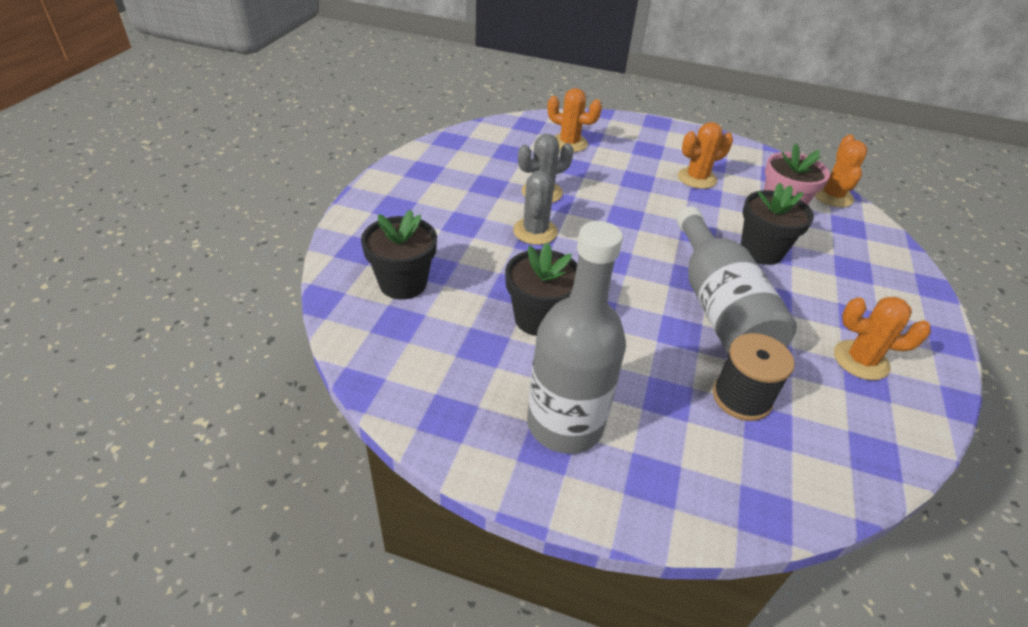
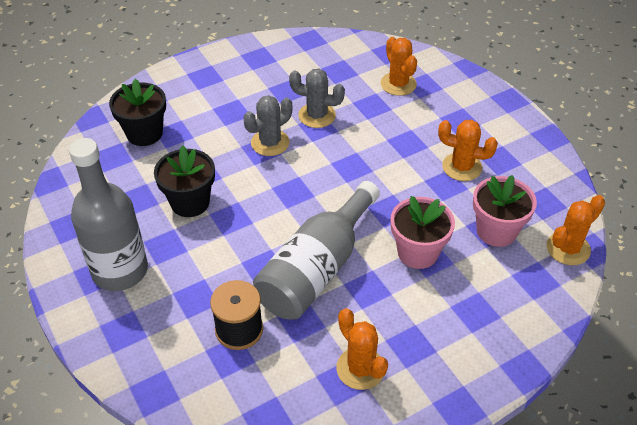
camera: 45 degrees right, 5 degrees up
black flower pot [741,183,814,265] -> pink flower pot [391,196,455,269]

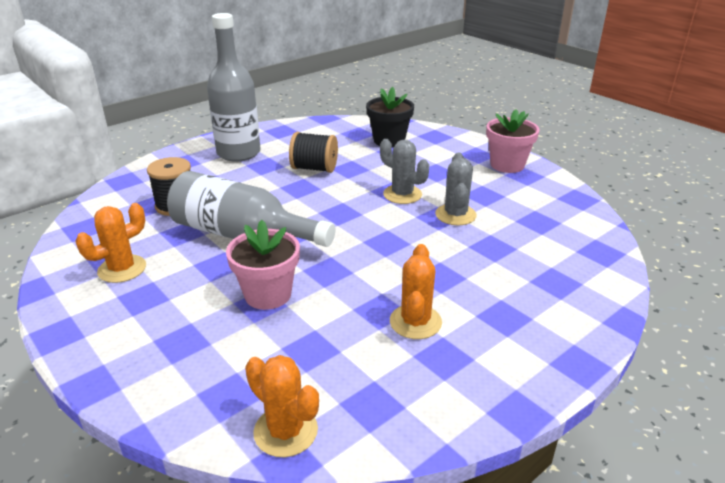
camera: 80 degrees right, 15 degrees down
black flower pot [154,146,215,217] -> black spool [289,132,338,173]
orange cactus [381,37,417,96] -> none
pink flower pot [473,175,537,247] -> pink flower pot moved to [486,109,540,173]

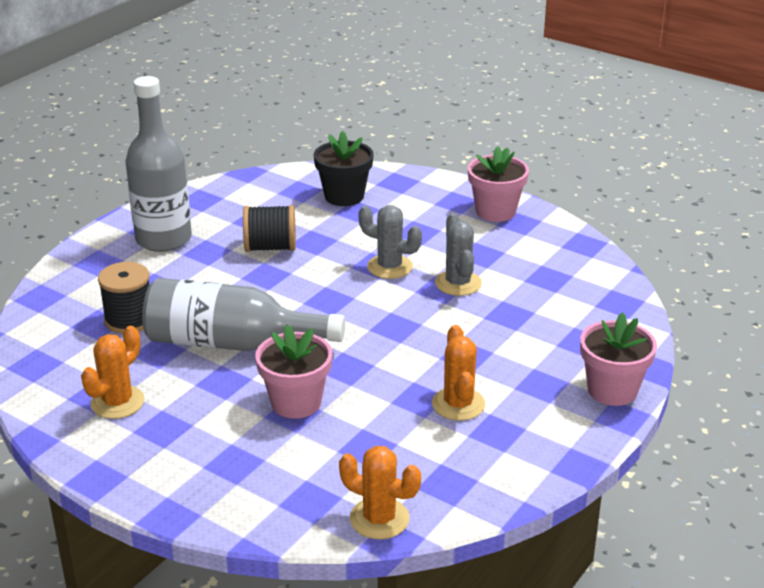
camera: 15 degrees left, 0 degrees up
none -> pink flower pot [580,312,657,406]

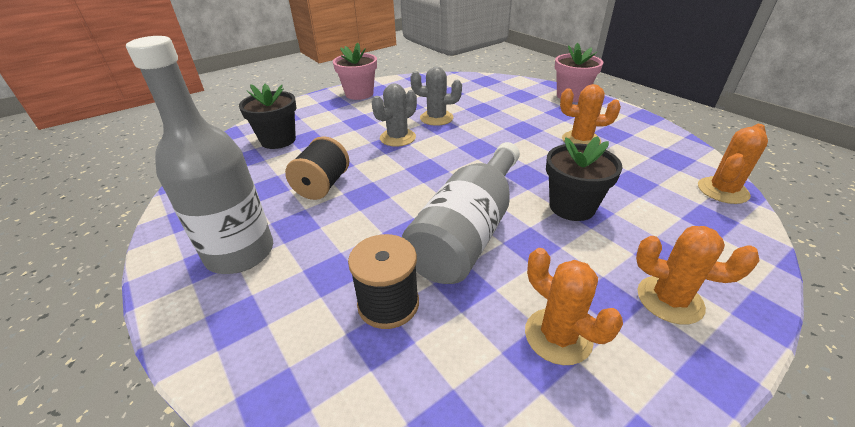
camera: 70 degrees left, 5 degrees up
pink flower pot [255,324,332,419] -> black flower pot [546,136,623,221]
none -> orange cactus [636,226,760,325]

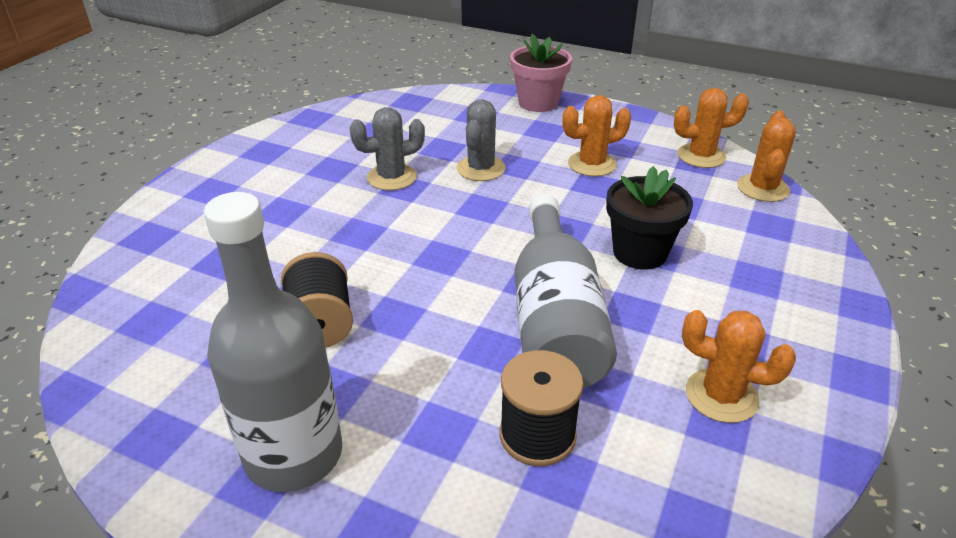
camera: 30 degrees left, 0 degrees up
black flower pot [239,84,297,149] -> none
pink flower pot [333,43,377,100] -> none
grey cactus [372,83,417,147] -> grey cactus moved to [457,99,506,181]
orange cactus [636,226,760,325] -> orange cactus moved to [674,88,749,168]

